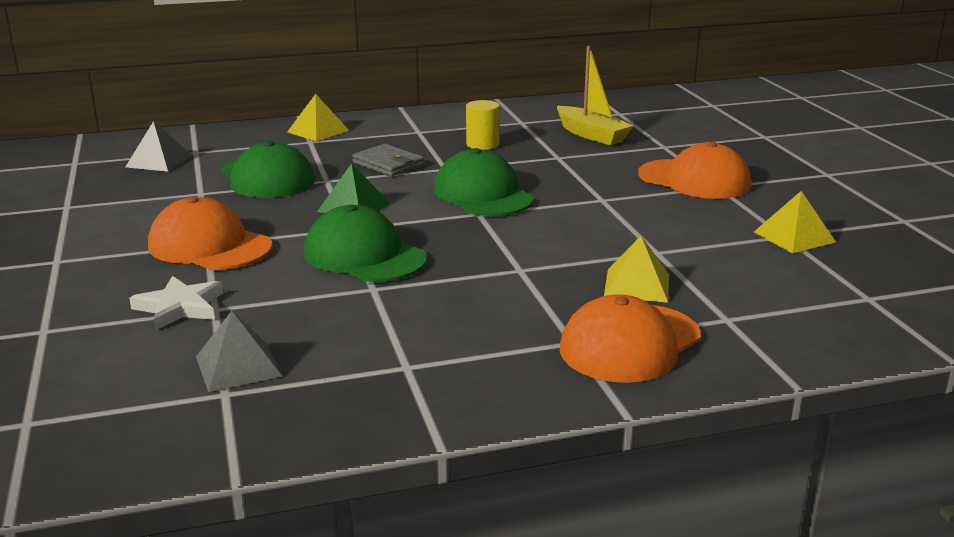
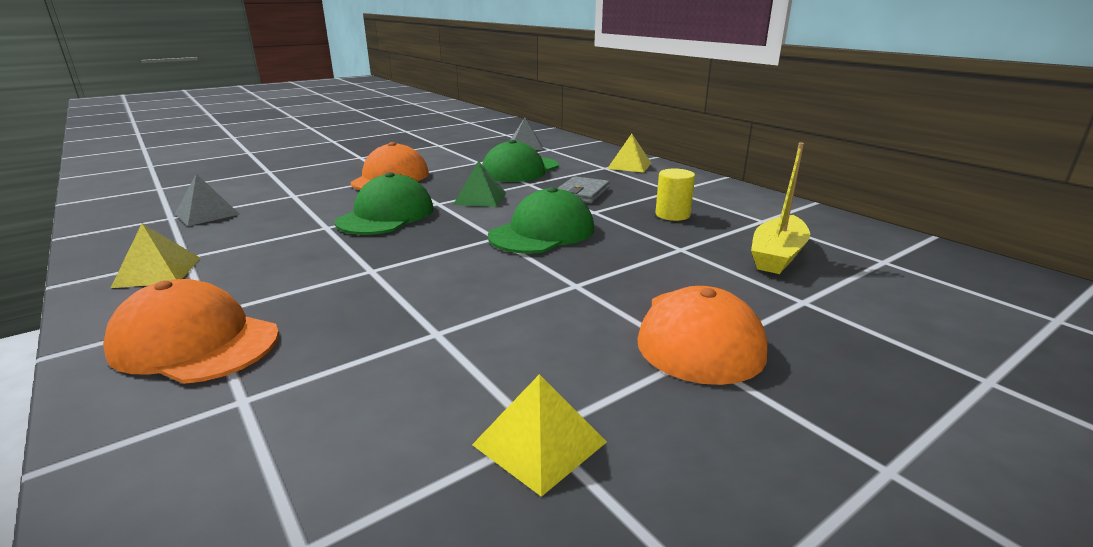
camera: 70 degrees right, 0 degrees up
white star [129,276,223,330] -> none
yellow pyramid [604,236,669,303] -> yellow pyramid moved to [111,224,201,288]

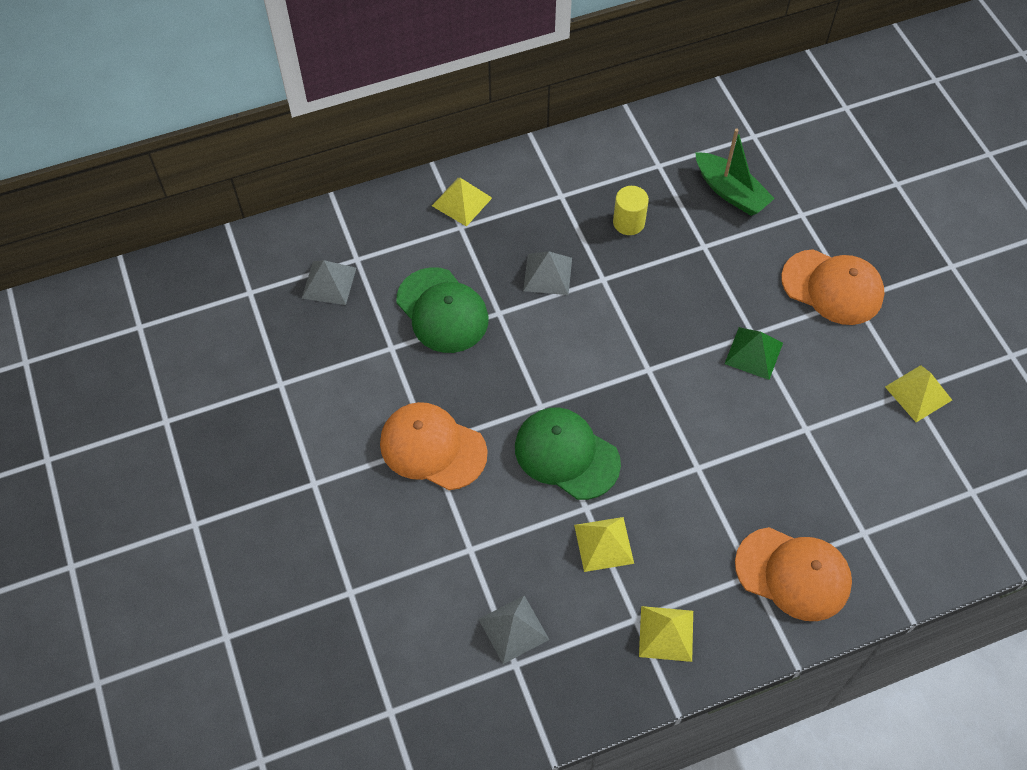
camera: 75 degrees left, 35 degrees up
orange cap [103,279,279,384] -> orange cap turned 105 degrees counterclockwise [735,527,852,621]
green pyramid [453,161,506,207] -> green pyramid moved to [724,327,783,380]
green cap [488,187,594,254] -> none
grey wallet [557,176,610,204] -> grey pyramid [523,251,572,295]
yellow boat [751,142,810,274] -> green boat [695,129,775,216]
none -> yellow pyramid [574,517,634,572]

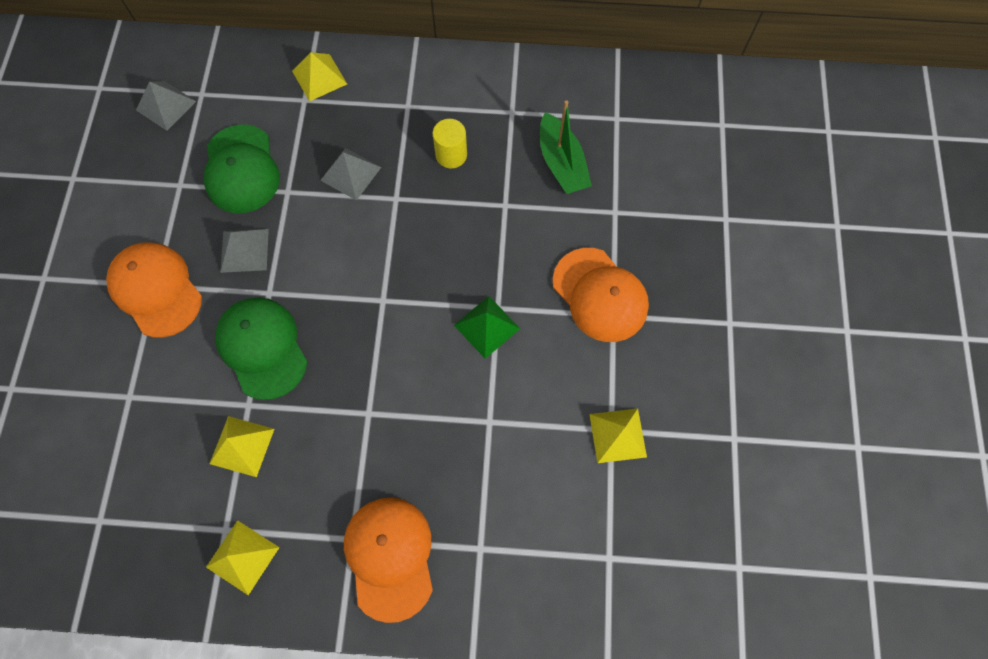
camera: 25 degrees right, 10 degrees up
grey pyramid [479,595,550,664] -> grey pyramid moved to [220,229,269,273]
orange cap [735,527,852,621] -> orange cap turned 150 degrees counterclockwise [344,498,433,623]

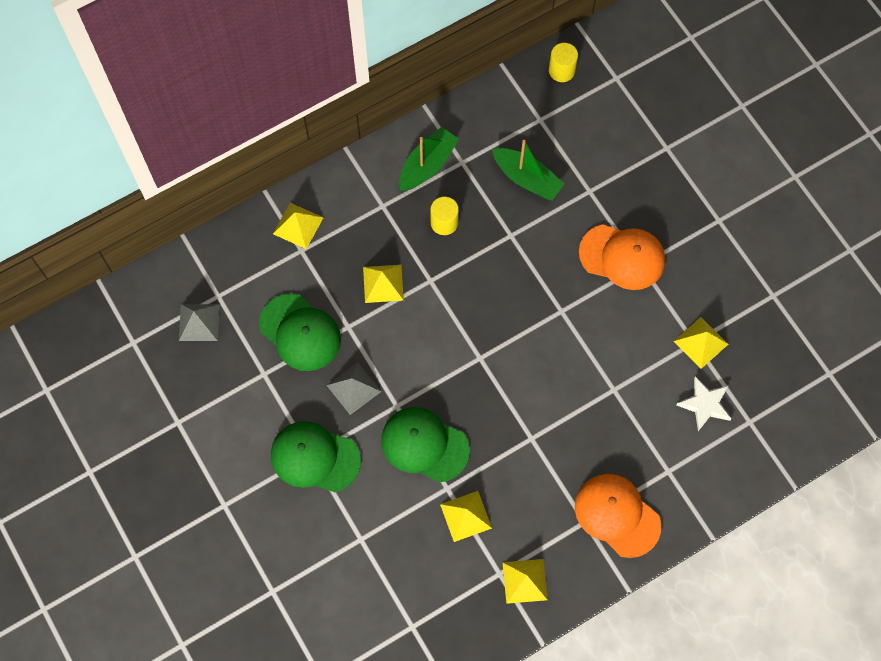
camera: 35 degrees left, 0 degrees up
orange cap [106,243,202,338] -> green cap [271,421,361,492]
grey pyramid [320,148,381,201] -> yellow pyramid [363,265,404,303]
green pyramid [454,296,520,359] -> none
none -> green boat [399,127,459,191]
none -> yellow cylinder [549,43,578,82]
none -> white star [676,376,731,431]

